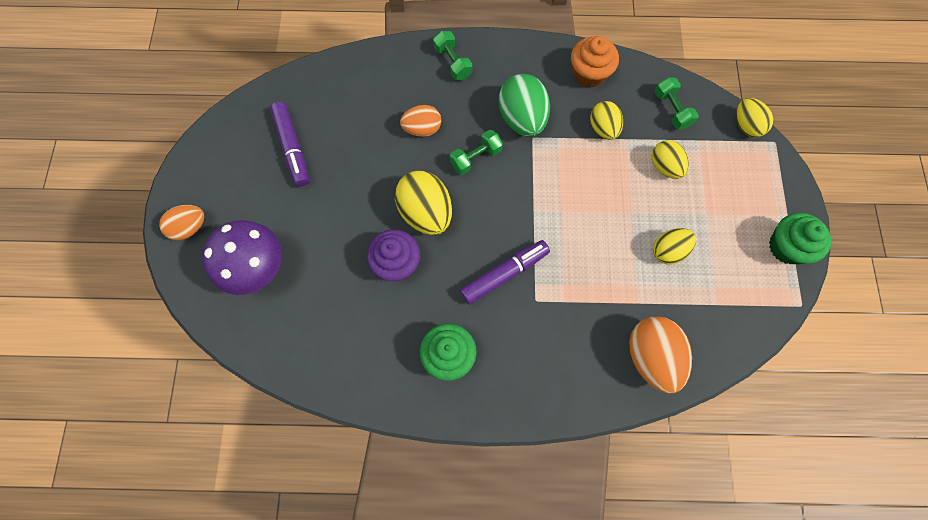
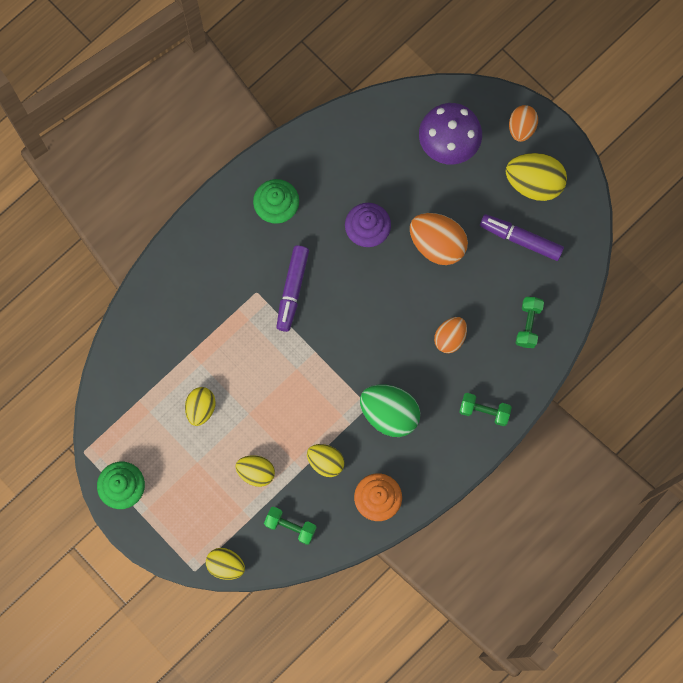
camera: 135 degrees right, 5 degrees up
yellow egg [395,171,452,235] -> yellow egg moved to [506,153,567,201]
green dumbbell [450,130,503,175] -> green dumbbell moved to [516,297,544,348]
orange egg [629,316,692,393] -> orange egg moved to [410,213,468,265]

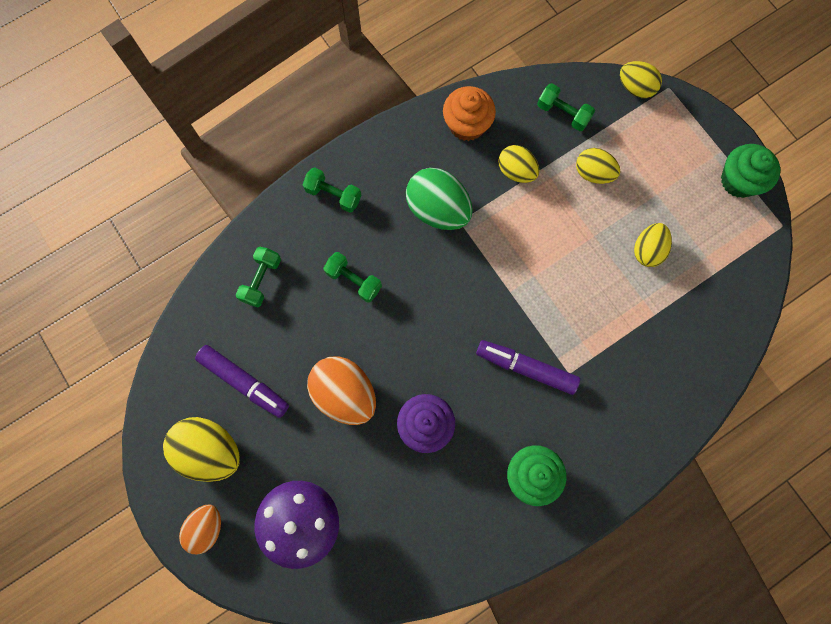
camera: 170 degrees left, 0 degrees up
purple marker [276,245,309,332] -> purple marker turned 90 degrees counterclockwise [476,340,580,395]
orange egg [434,317,467,353] -> green dumbbell [323,252,382,303]

